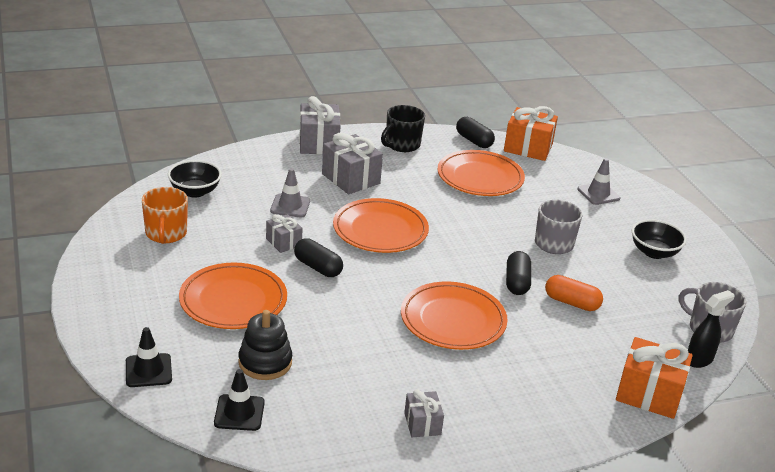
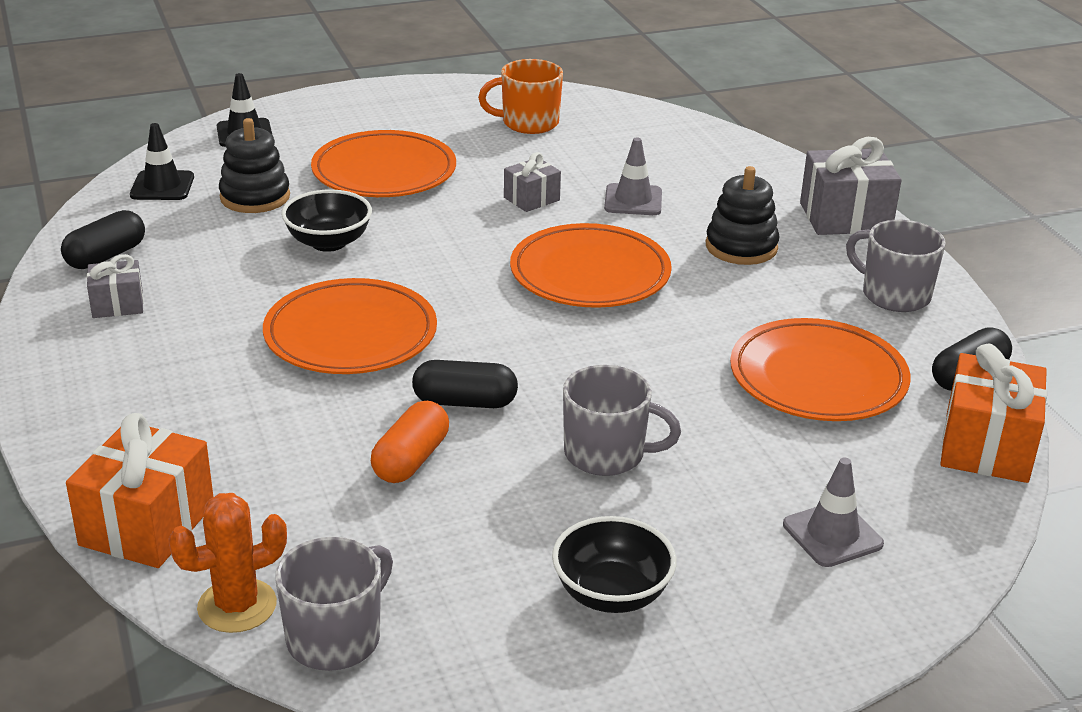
camera: 90 degrees right, 0 degrees up
black bowl [168,160,222,198] -> black bowl moved to [281,189,372,252]
black capsule [294,238,343,277] -> black capsule moved to [61,210,145,269]
grey gift [322,133,383,194] -> black stacking toy [706,166,779,265]
black mug [381,105,425,152] -> grey mug [846,220,946,312]
black spray bottle [688,290,735,368] -> orange cactus [168,493,287,633]

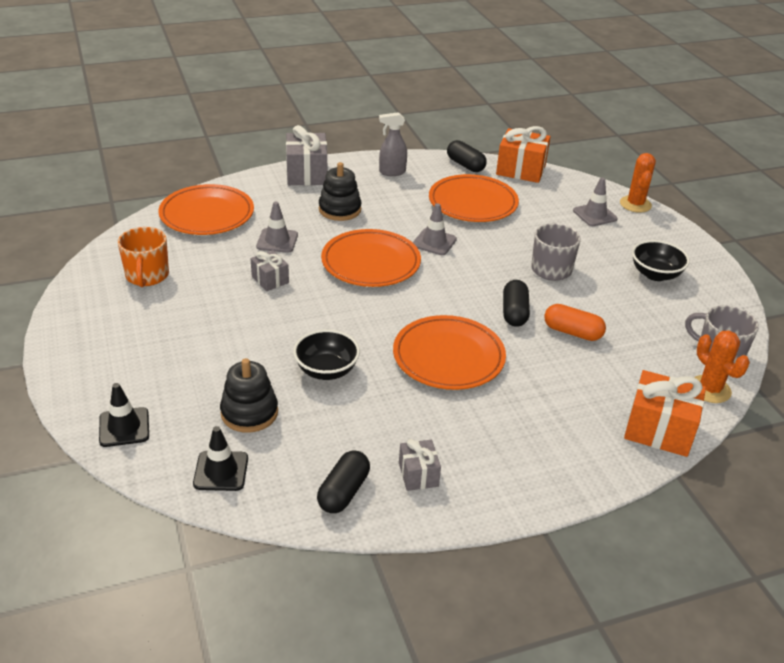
camera: 90 degrees left, 5 degrees up
black capsule [61,210,145,269] -> black capsule turned 75 degrees clockwise [317,450,370,513]
orange plate [311,130,456,197] -> orange plate moved to [159,184,254,235]
grey mug [846,220,946,312] -> grey spray bottle [379,112,407,176]
none -> grey traffic cone [413,203,457,255]
none -> orange cactus [620,153,656,213]

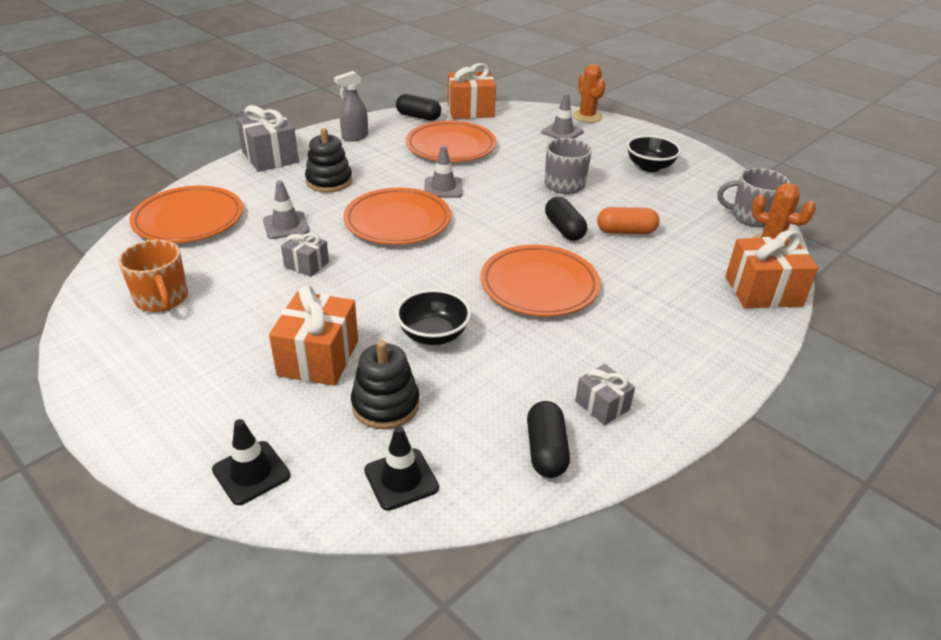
camera: 25 degrees left, 0 degrees up
none -> orange gift [269,285,358,386]

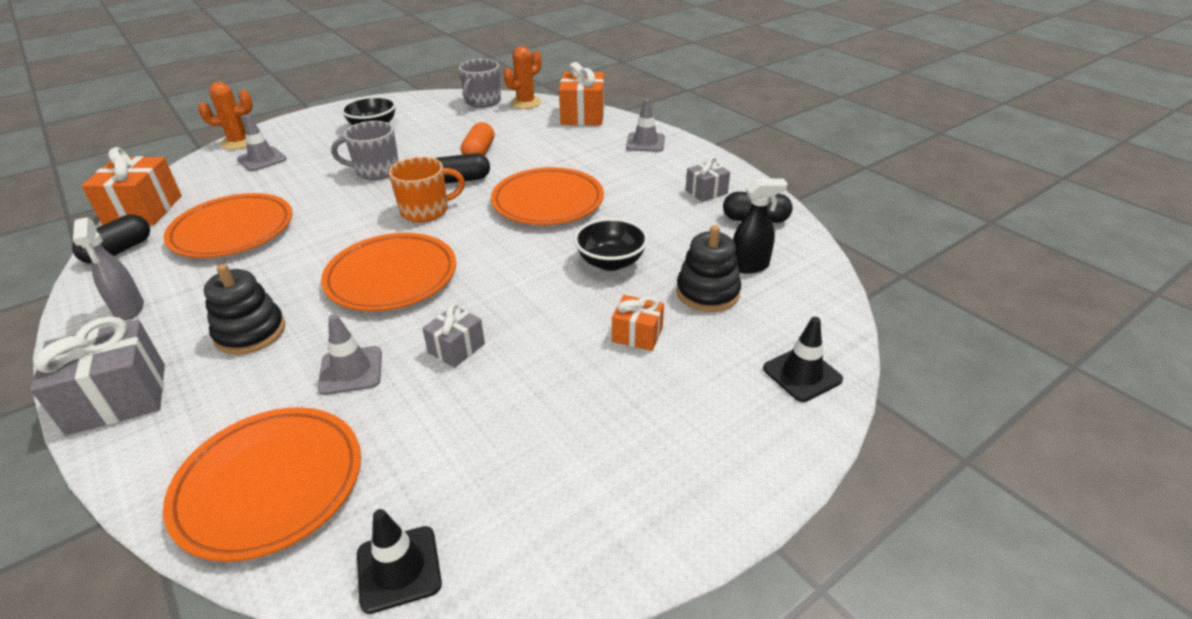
camera: 80 degrees left, 0 degrees up
orange mug [118,240,188,312] -> orange mug moved to [389,157,465,222]
orange gift [269,285,358,386] -> orange gift [612,295,664,351], size x0.57
black traffic cone [364,426,439,511] -> black traffic cone moved to [357,509,442,614]
grey traffic cone [424,145,462,198] -> grey traffic cone moved to [626,99,665,152]
none -> black spray bottle [733,178,788,274]

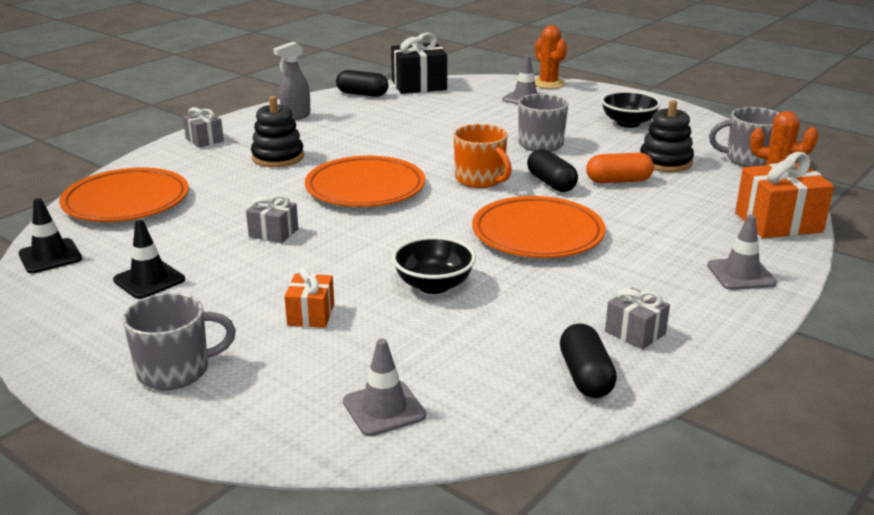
camera: 75 degrees right, 10 degrees down
grey gift [30,316,165,436] -> grey gift [183,107,224,148], size x0.57
orange gift [81,147,182,225] -> black gift [391,33,447,94]
orange plate [164,193,292,258] -> none
grey traffic cone [318,314,382,395] -> grey traffic cone moved to [343,338,426,436]
black stacking toy [676,225,741,312] -> black stacking toy moved to [640,100,694,172]
black spray bottle [733,178,788,274] -> none
black traffic cone [763,317,843,402] -> black traffic cone moved to [113,220,185,299]
none -> grey mug [122,293,236,390]

